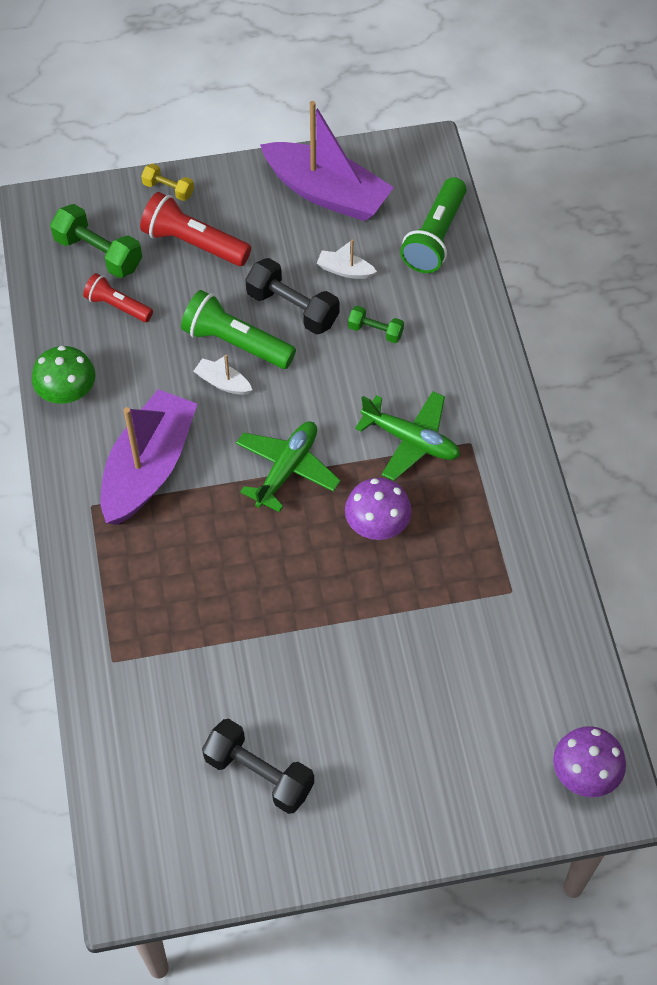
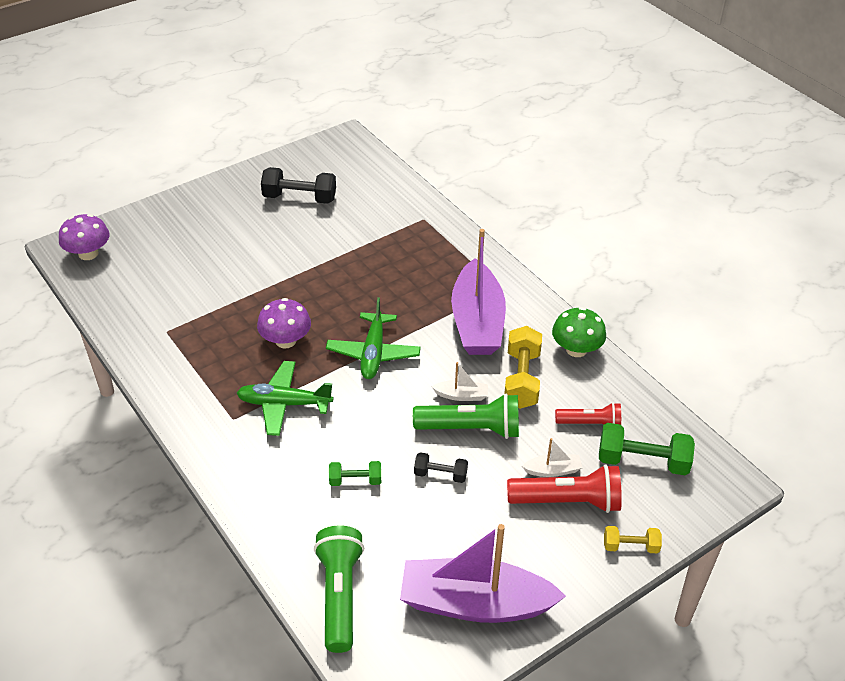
camera: 155 degrees right, 15 degrees down
black dumbbell [245,258,339,335] -> black dumbbell [414,452,468,483], size x0.57
white boat [317,239,377,279] -> white boat moved to [522,438,583,477]
none -> yellow dumbbell [504,326,542,409]

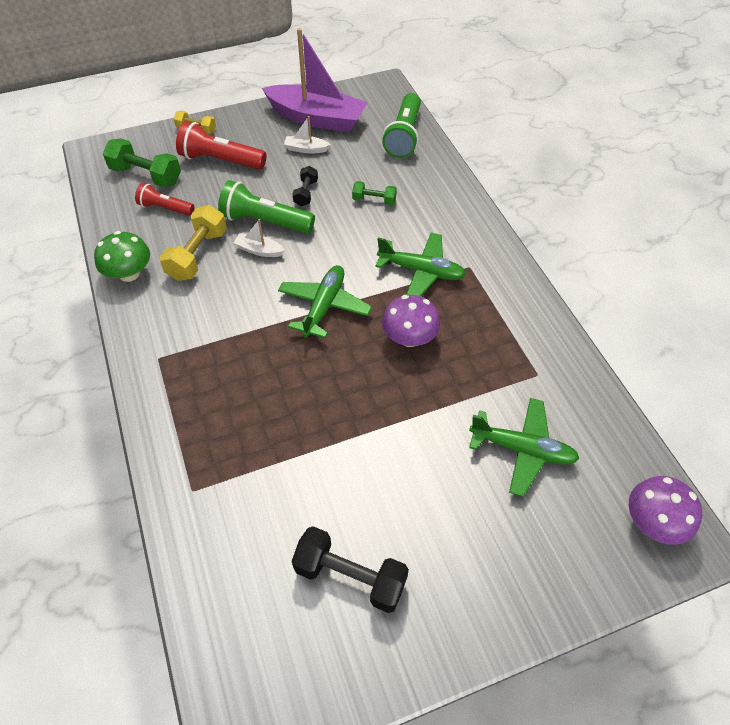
camera: 165 degrees left, 10 degrees up
black dumbbell [414,452,468,483] -> black dumbbell turned 75 degrees clockwise [292,166,318,206]
purple boat [451,229,506,355] -> none
white boat [522,438,583,477] -> white boat moved to [284,116,331,154]
none -> green plane [469,398,579,497]

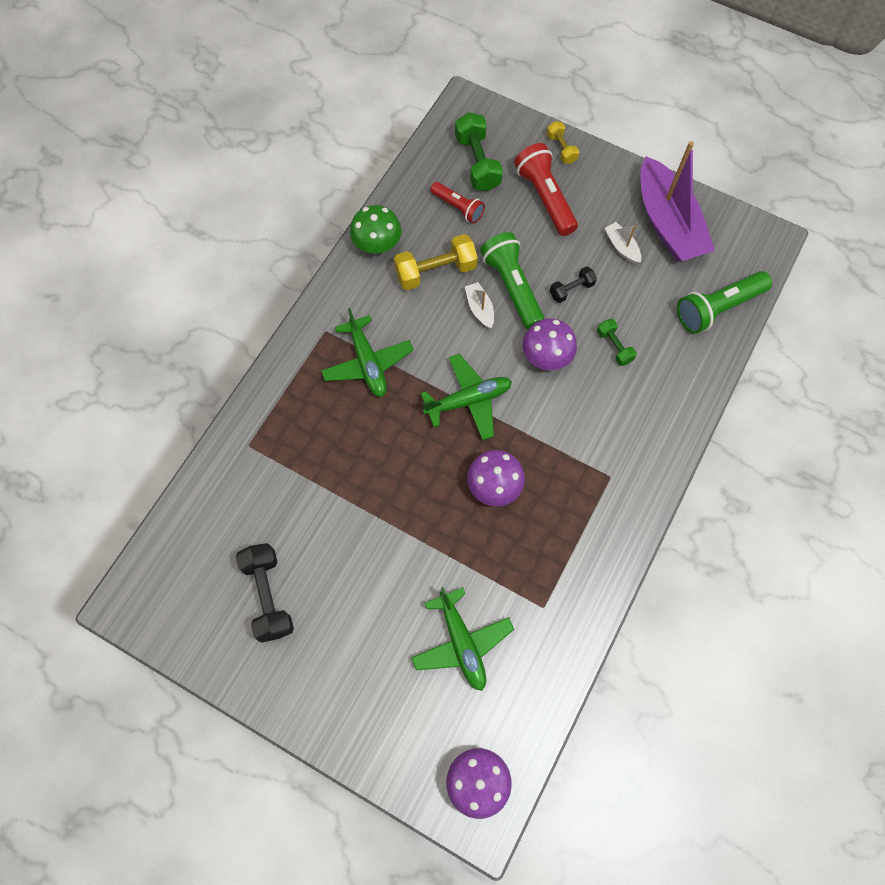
camera: 50 degrees right, 15 degrees up
red flashlight [135,183,195,216] -> red flashlight turned 150 degrees clockwise [431,182,485,224]
green plane [375,232,466,296] -> green plane moved to [321,308,414,397]
none -> purple mushroom [522,318,577,370]

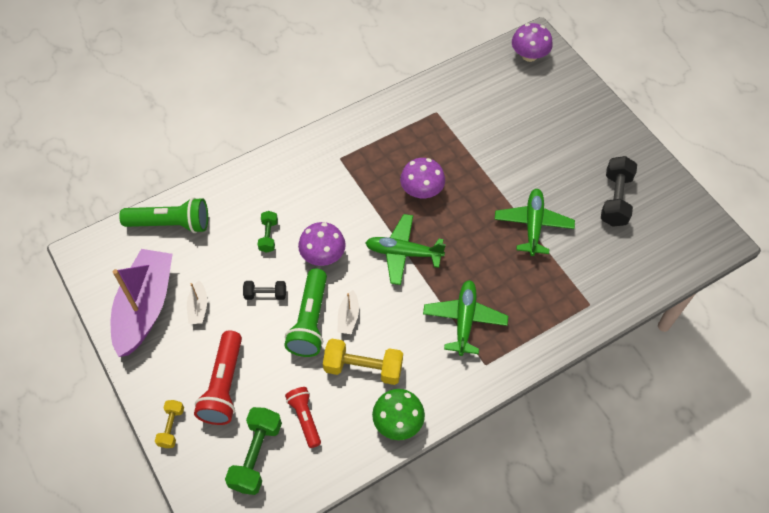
camera: 150 degrees left, 10 degrees down
green plane [411,587,514,691] -> green plane moved to [494,189,575,256]

